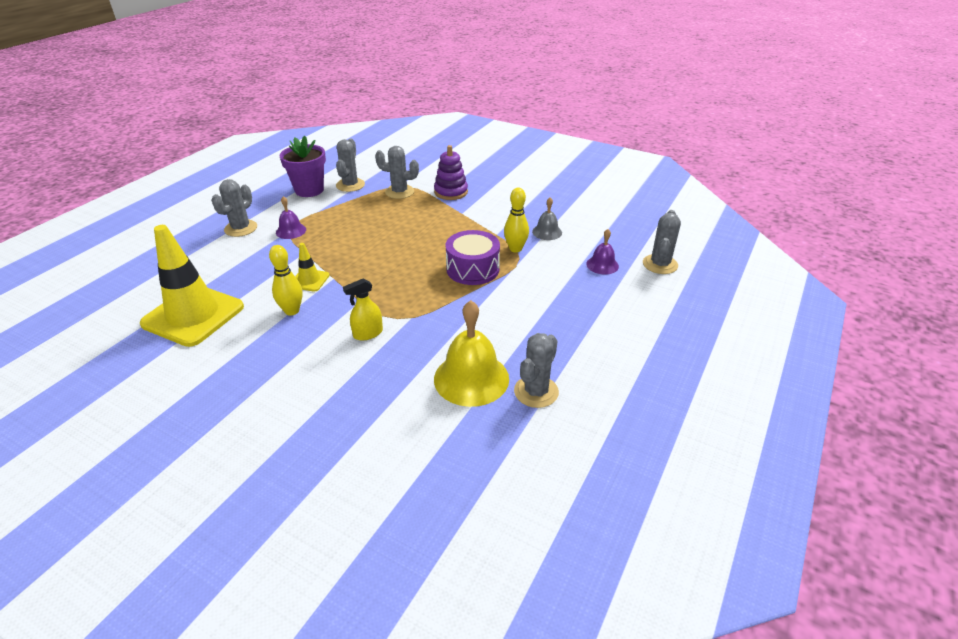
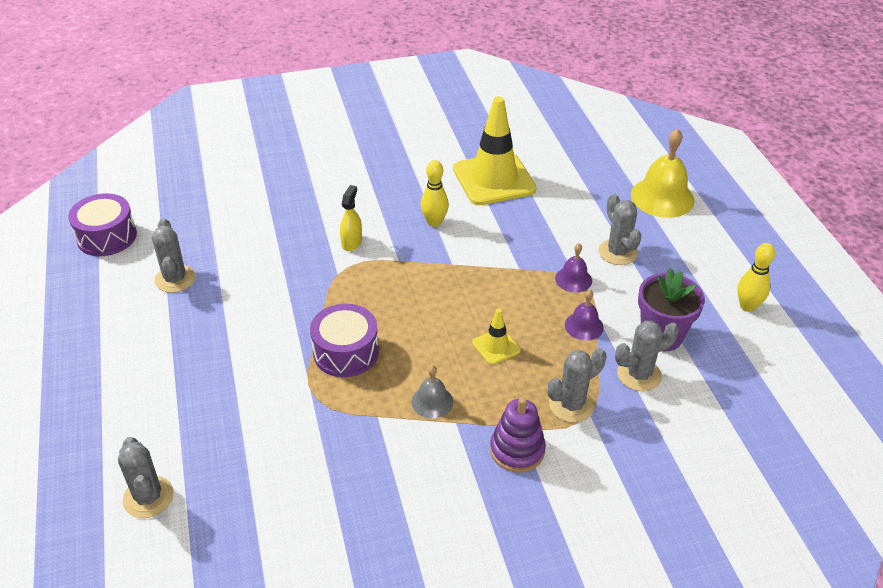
camera: 135 degrees right, 5 degrees up
yellow traffic cone [295,243,330,292] -> yellow traffic cone moved to [472,309,521,365]
grey cactus [336,138,365,192] -> grey cactus turned 75 degrees counterclockwise [615,321,679,391]
yellow bell [434,300,509,407] -> yellow bell moved to [631,128,695,218]
yellow bowling pin [504,188,529,253] -> yellow bowling pin moved to [737,243,775,312]
grey bell [532,198,562,240] -> grey bell moved to [411,365,453,419]
purple bell [586,229,619,274] -> purple bell moved to [565,290,604,341]
none -> purple drum [68,193,137,256]

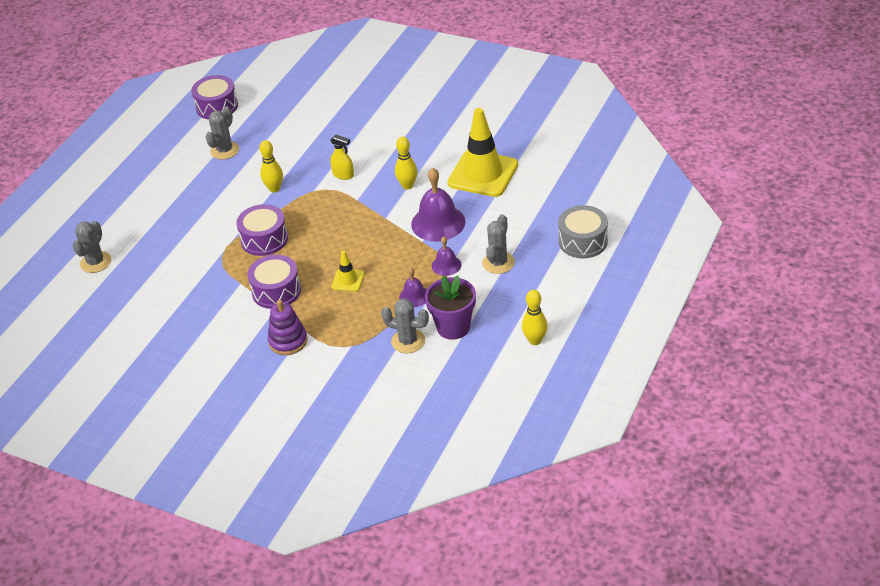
camera: 45 degrees right, 0 degrees up
yellow spray bottle [340,185,362,251] -> yellow spray bottle turned 60 degrees clockwise [330,135,354,180]
grey bell [411,365,453,419] -> purple drum [247,255,301,309]
grey cactus [548,348,607,423] -> none
yellow bell [631,128,695,218] -> grey drum [558,205,608,259]
none -> yellow bowling pin [259,140,283,193]
none -> purple bell [411,168,466,241]

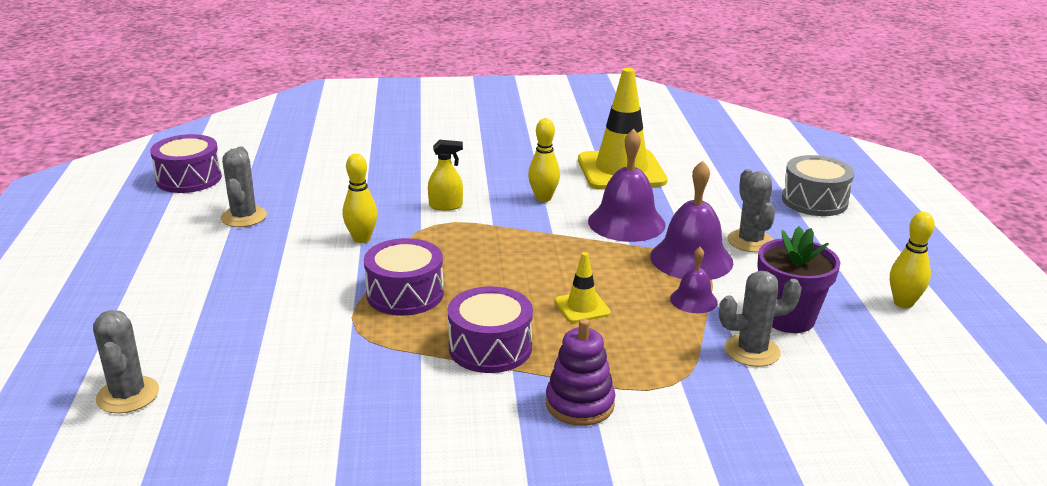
camera: 35 degrees left, 15 degrees down
purple bell [432,236,461,276] -> purple bell [650,161,733,280], size x1.87

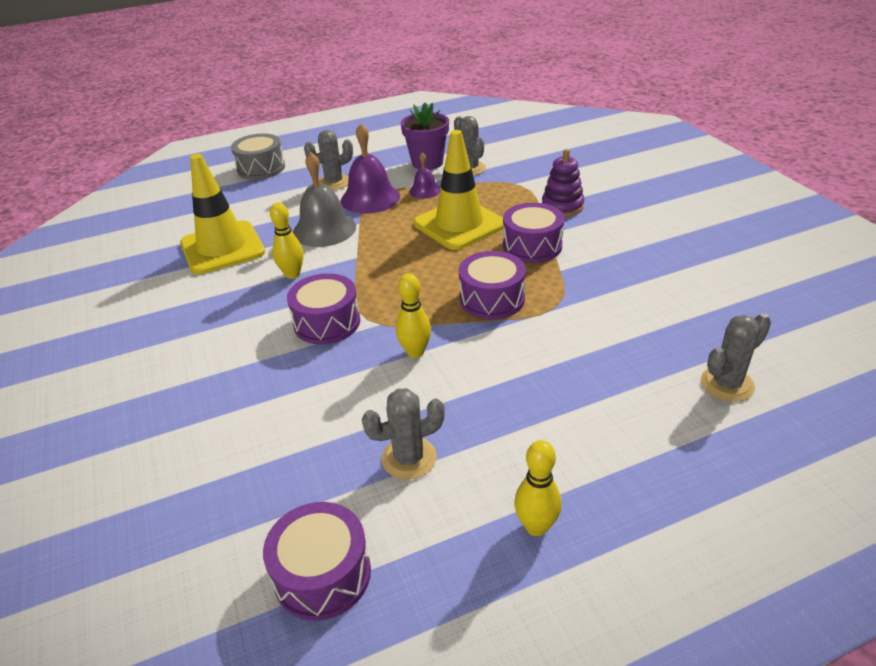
camera: 105 degrees left, 10 degrees up
yellow spray bottle [428,140,463,211] -> purple drum [287,273,360,344]
yellow traffic cone [555,252,611,323] -> yellow traffic cone [413,130,503,250], size x2.19
purple bell [588,129,666,242] -> grey bell [293,152,356,247]
yellow bowling pin [890,212,935,308] -> yellow bowling pin moved to [514,440,562,536]

